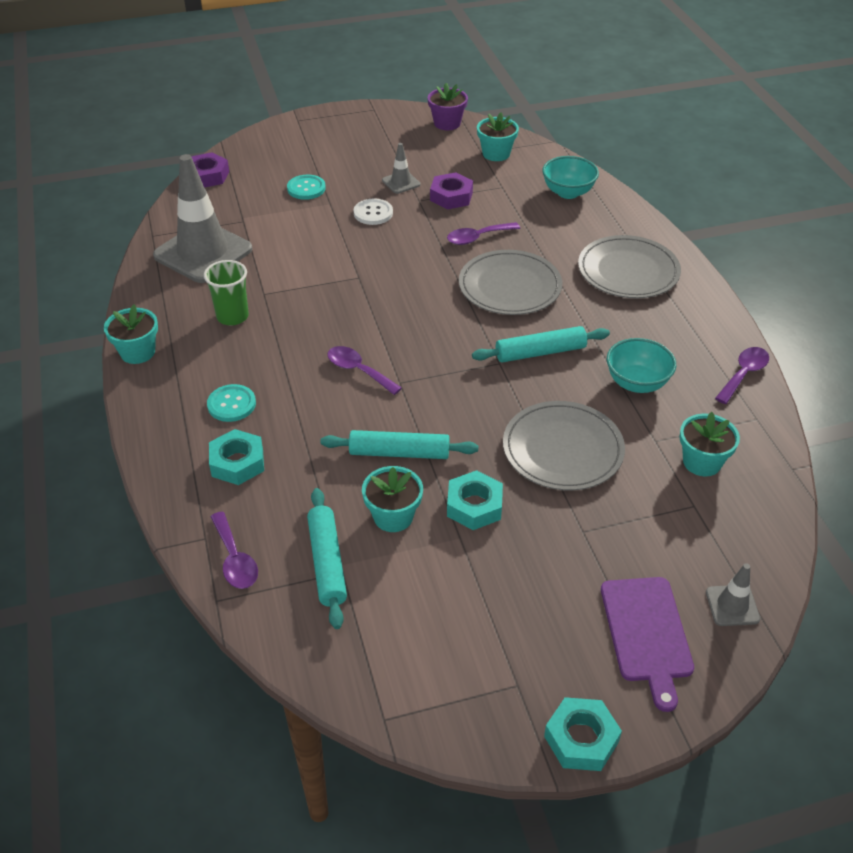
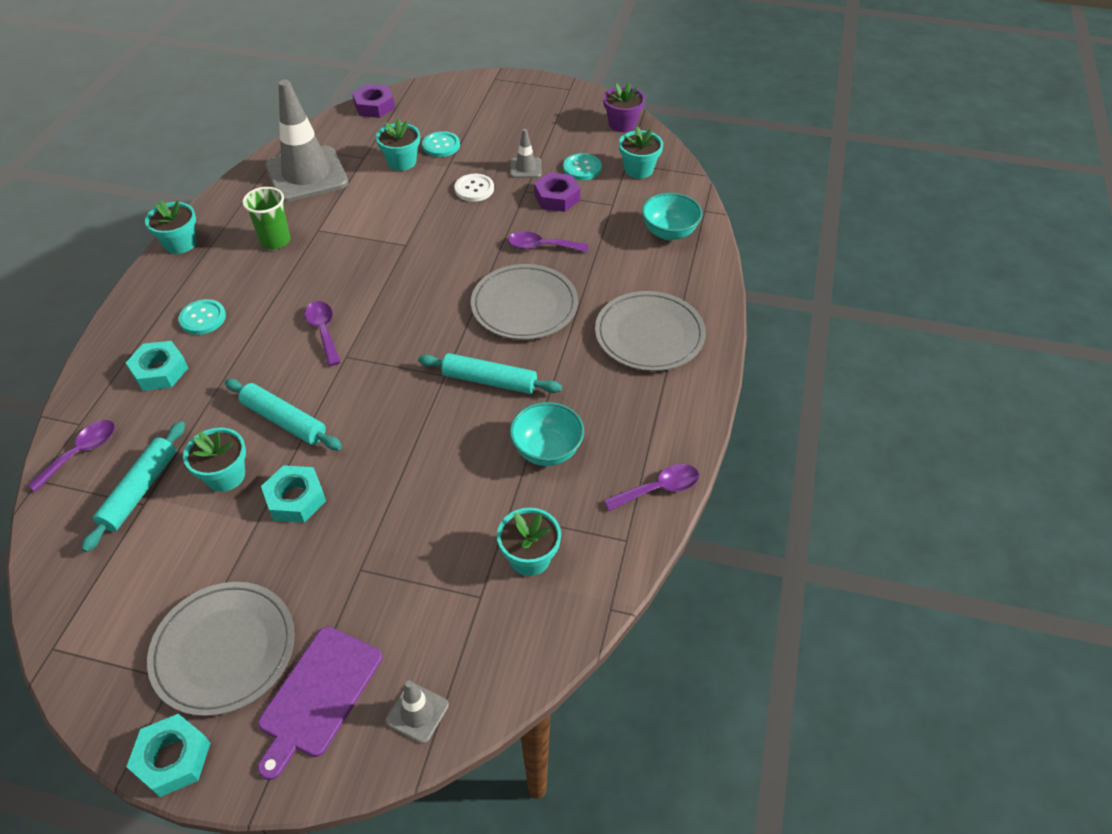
camera: 30 degrees right, 5 degrees up
purple spoon [210,511,258,589] -> purple spoon turned 150 degrees counterclockwise [27,420,115,492]
grey plate [503,401,625,490] -> grey plate moved to [147,582,295,716]
none -> turquoise flower pot [376,119,420,171]
none -> turquoise button [563,153,602,180]

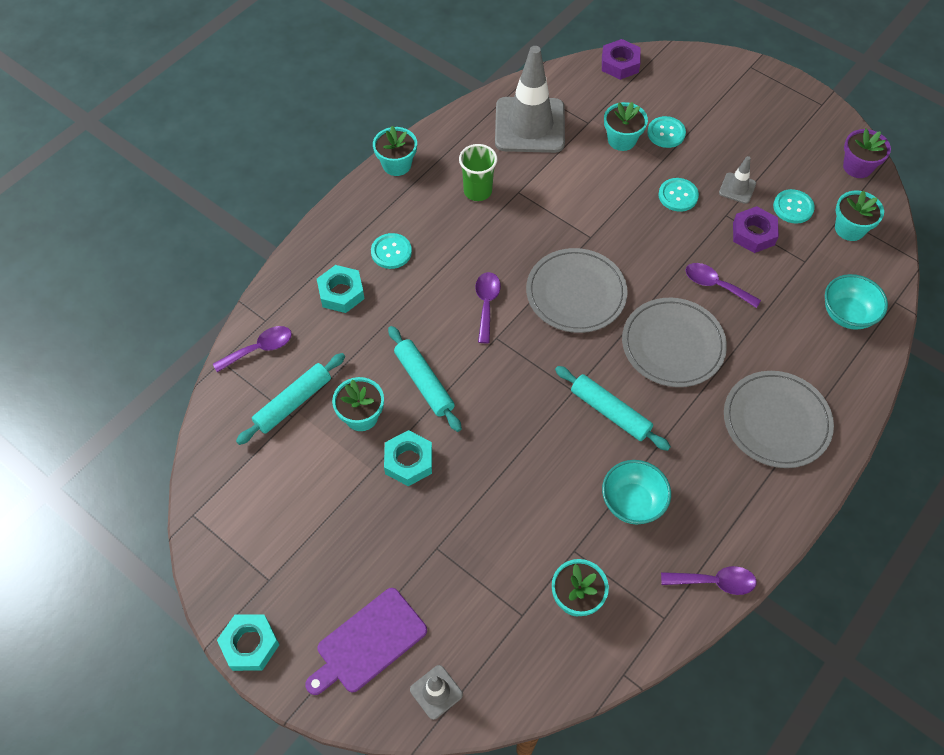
camera: 25 degrees right, 10 degrees up
grey plate [147,582,295,716] -> grey plate moved to [526,248,628,333]
white button [455,174,494,202] -> turquoise button [659,178,699,212]

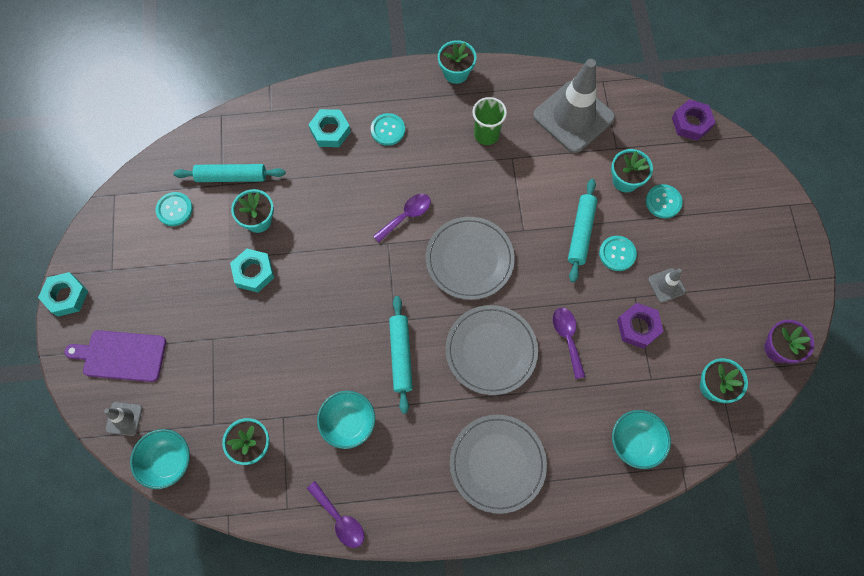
camera: 45 degrees right, 10 degrees up
purple spoon [213,326,292,372] -> none
turquoise rolling pin [388,326,462,432] -> turquoise rolling pin moved to [568,179,597,282]
turquoise button [773,189,815,224] -> turquoise button moved to [155,192,193,226]
none -> turquoise bowl [130,429,190,489]

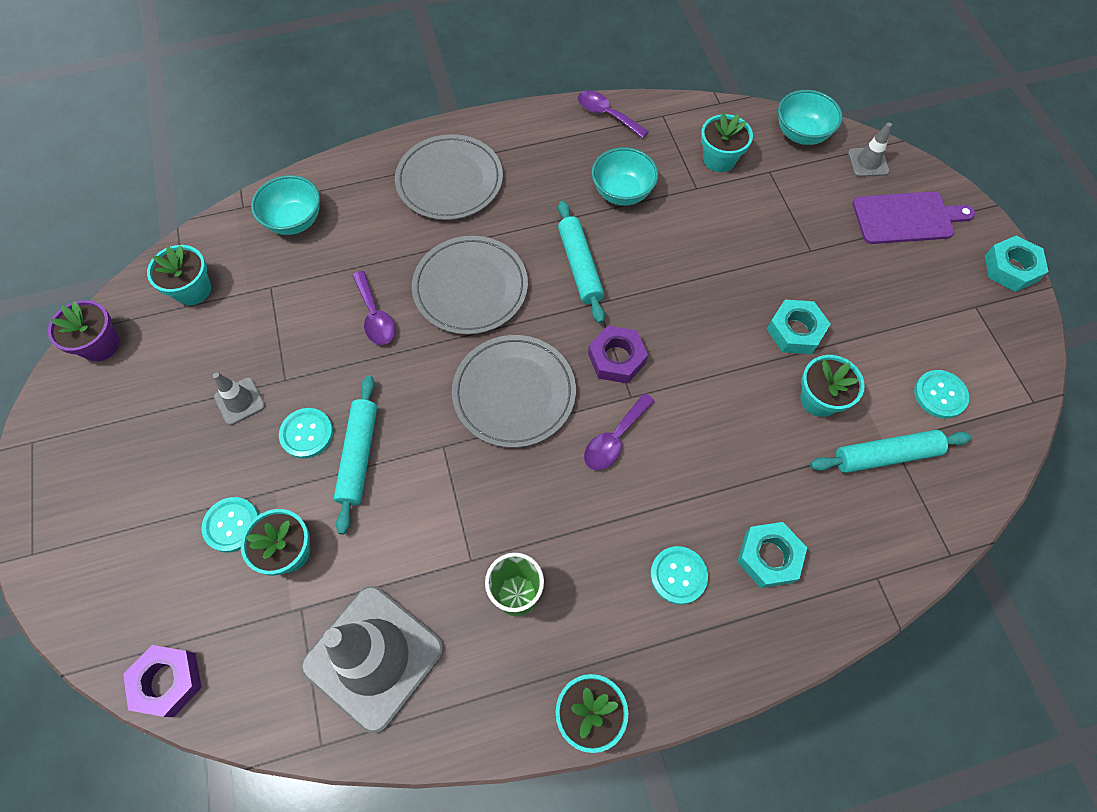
camera: 170 degrees right, 5 degrees down
purple nut [617,303,664,349] -> purple nut moved to [588,326,648,384]

